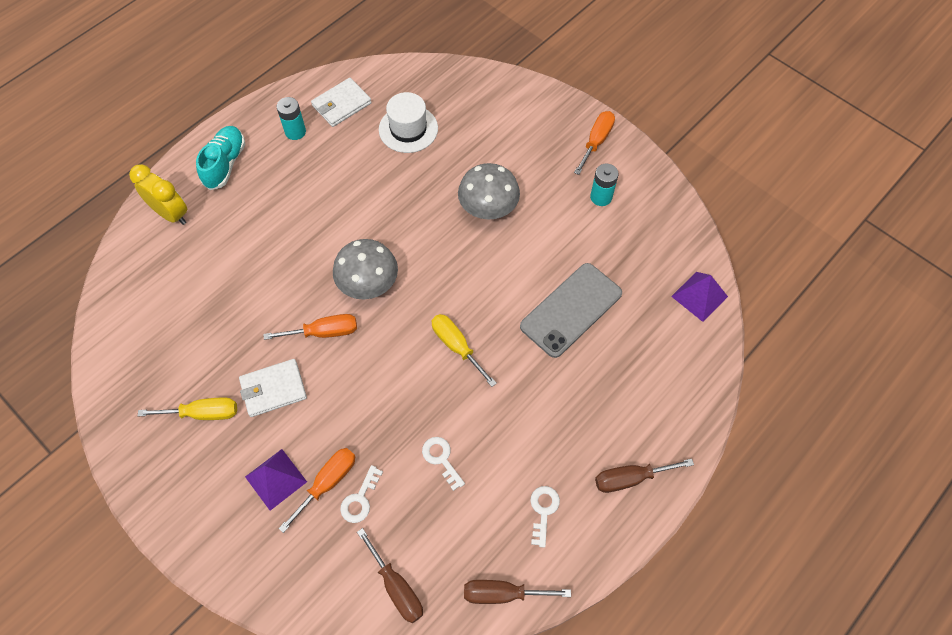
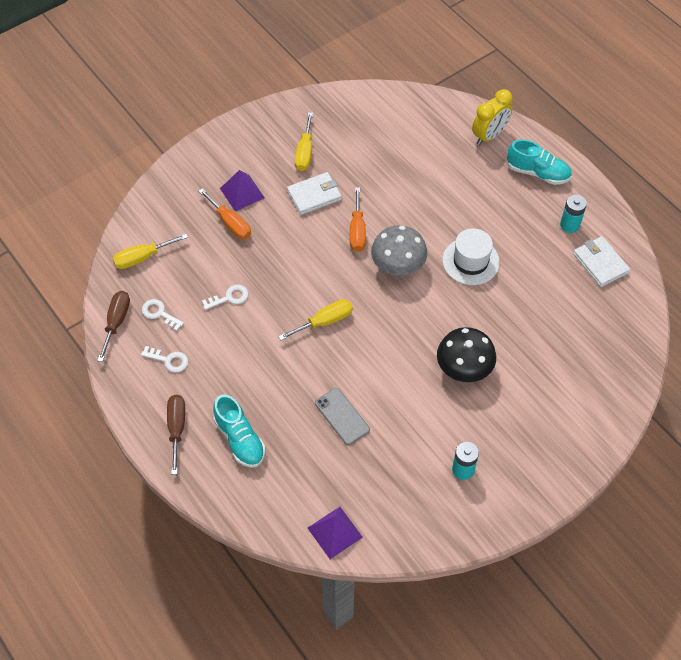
camera: 100 degrees right, 5 degrees down
white wallet [239,359,307,417] -> white wallet turned 75 degrees clockwise [287,172,342,215]
white key [340,465,383,523] -> white key moved to [142,299,184,331]
brown screwdriver [357,528,423,623] -> yellow screwdriver [113,234,188,269]
white hat [379,92,438,153] -> white hat moved to [442,228,500,285]
grey mushroom [458,163,520,219] -> black mushroom [437,327,496,382]
grey phone [520,263,622,358] -> grey phone [315,388,370,445], size x0.62
orange screwdriver [574,111,615,175] -> none
none -> turquoise shoe [213,394,265,468]

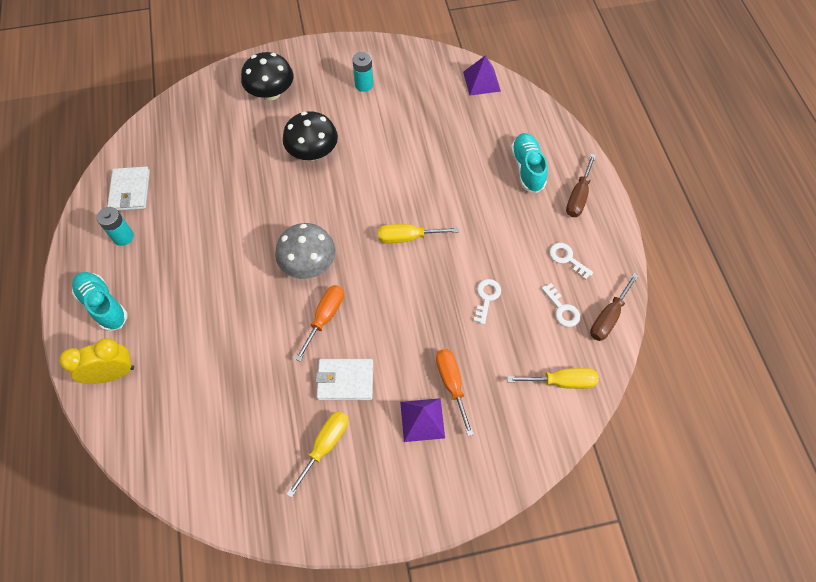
camera: 155 degrees left, 5 degrees up
white key [202,285,249,310] -> white key turned 105 degrees clockwise [474,279,501,325]
grey phone [315,388,370,445] -> none
white hat [442,228,500,285] -> none
none -> black mushroom [241,52,293,100]

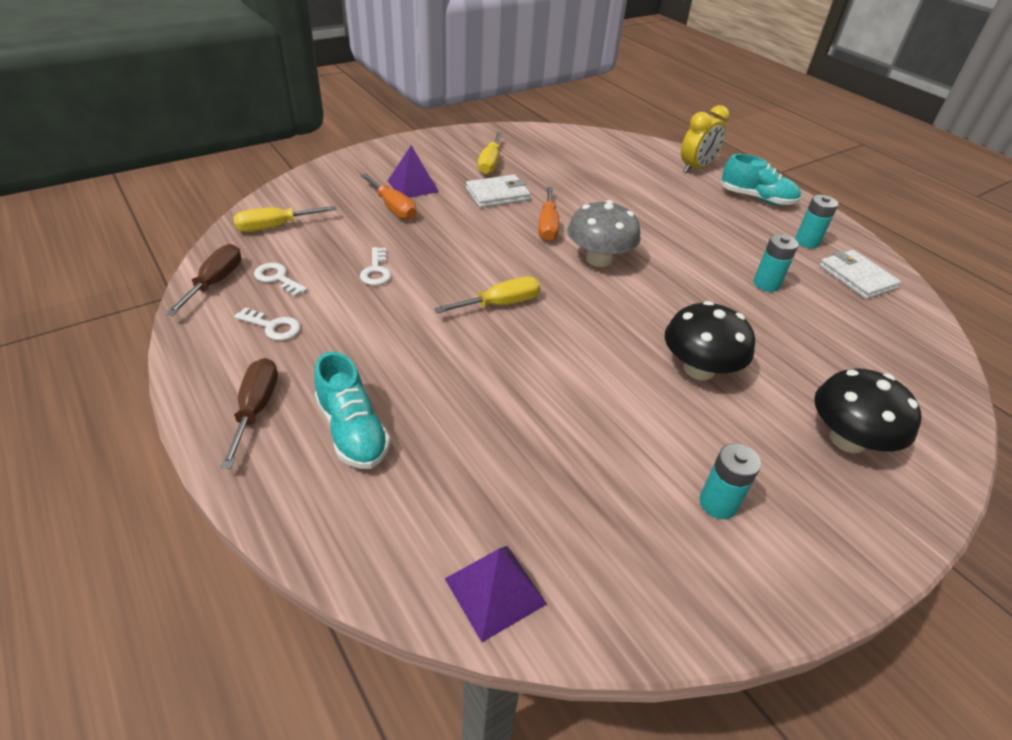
camera: 155 degrees right, 20 degrees down
none -> turquoise battery [753,234,799,292]

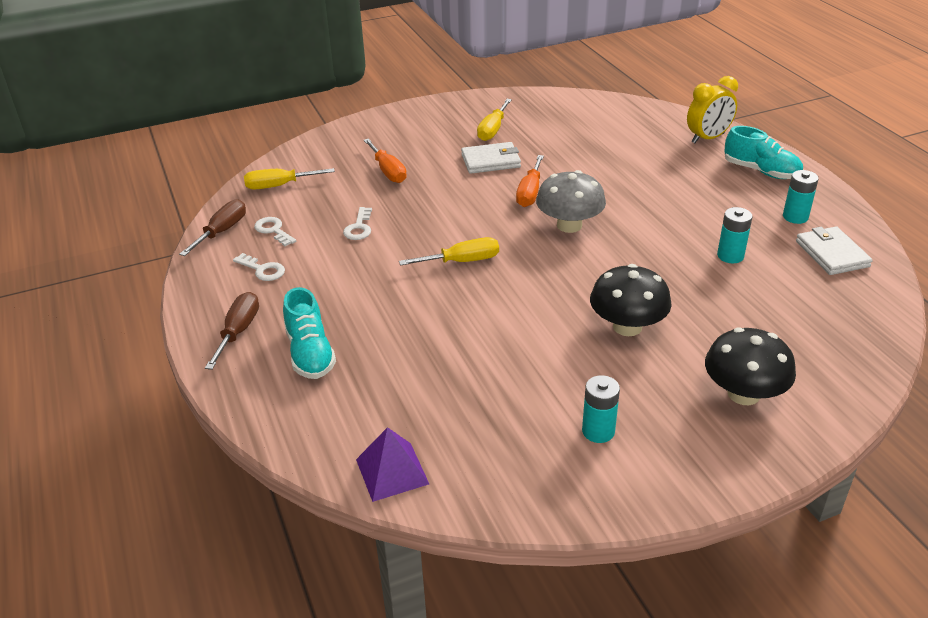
camera: 15 degrees right, 5 degrees down
purple pyramid [388,146,439,198] -> none

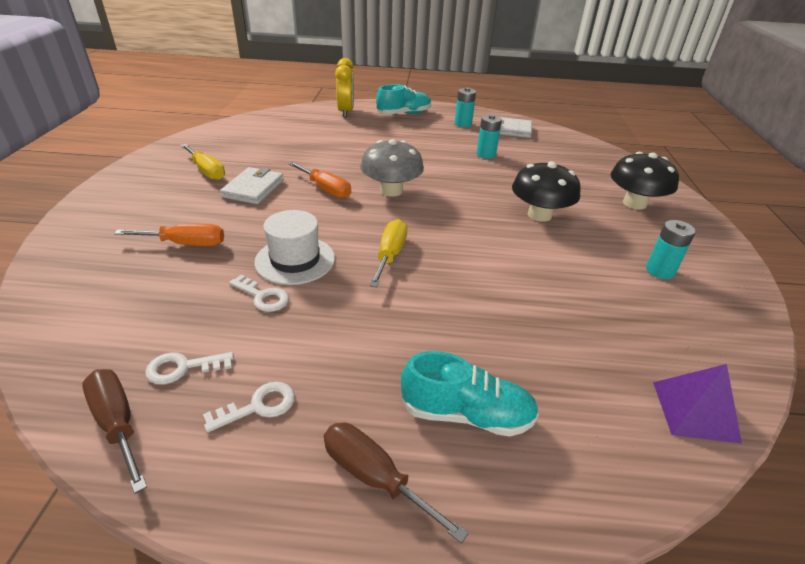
camera: 65 degrees left, 0 degrees up
yellow screwdriver [244,168,335,190] -> none
none -> white hat [254,210,335,285]

